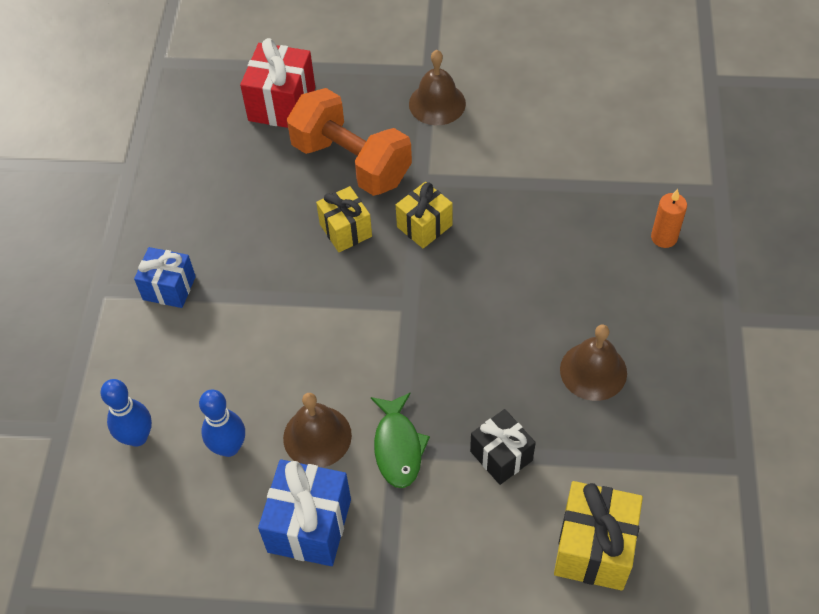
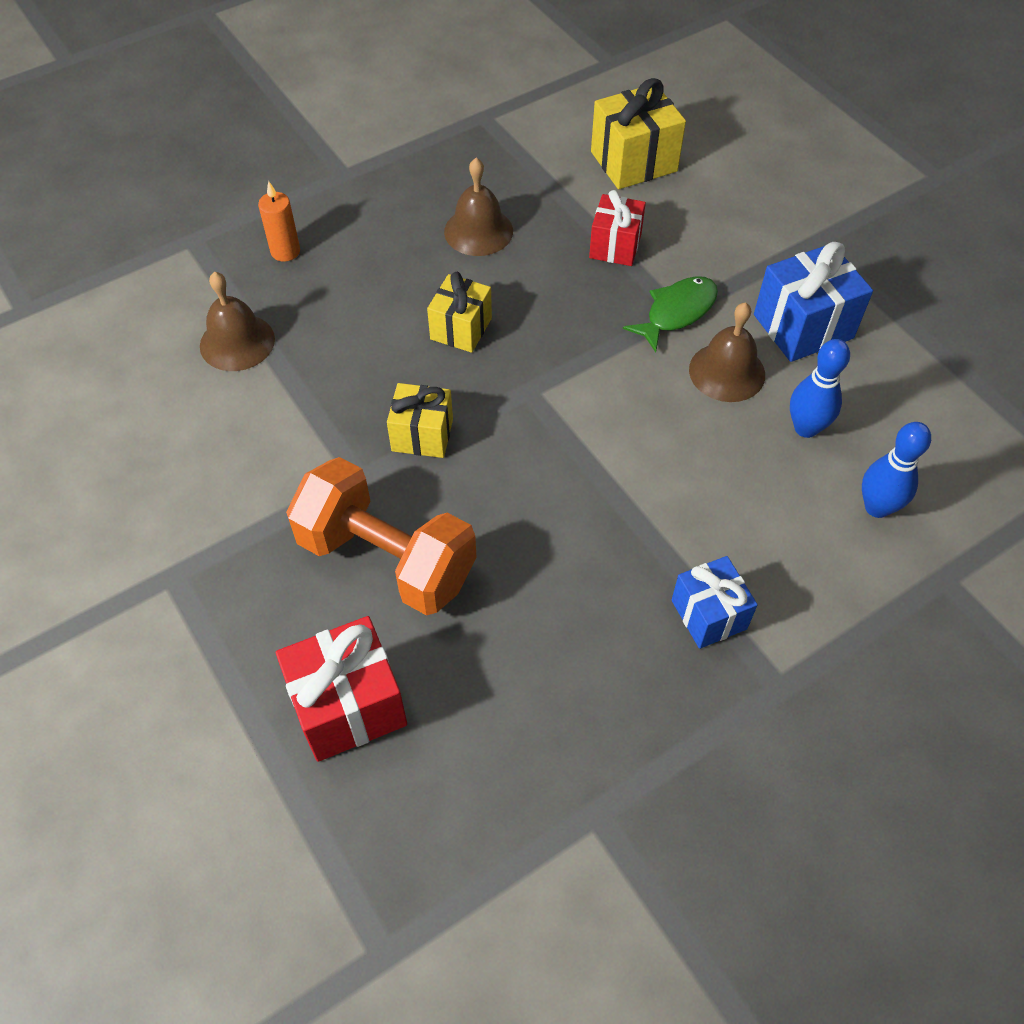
camera: 130 degrees left, 0 degrees up
orange dumbbell [287,88,412,196] -> orange dumbbell turned 60 degrees counterclockwise [286,457,476,615]
yellow gift [316,186,372,252] -> yellow gift moved to [427,272,492,353]
brown bell [409,50,466,125] -> brown bell moved to [200,272,275,371]
black gift [470,409,536,485] -> red gift [589,190,646,266]

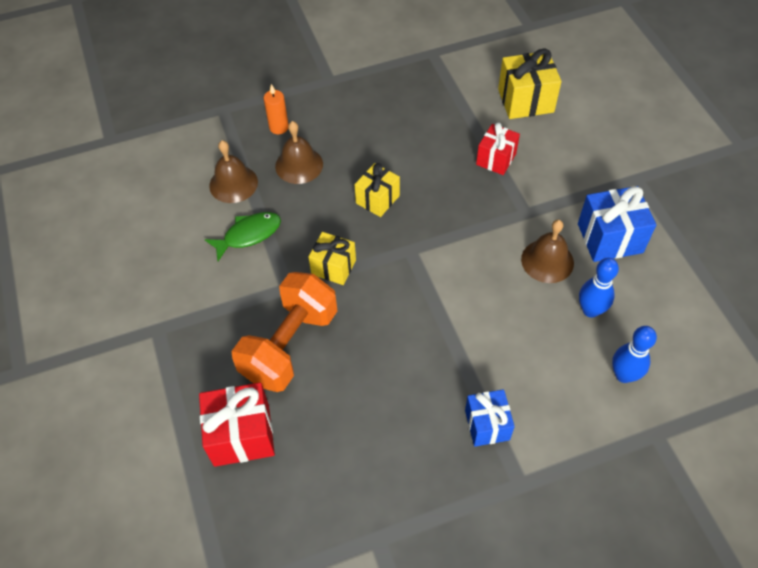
camera: 15 degrees right, 0 degrees up
orange dumbbell [286,457,476,615] -> orange dumbbell turned 75 degrees clockwise [232,272,337,392]
brown bell [444,158,513,256] -> brown bell moved to [275,121,323,184]
green fish [623,276,718,352] -> green fish moved to [205,212,281,261]

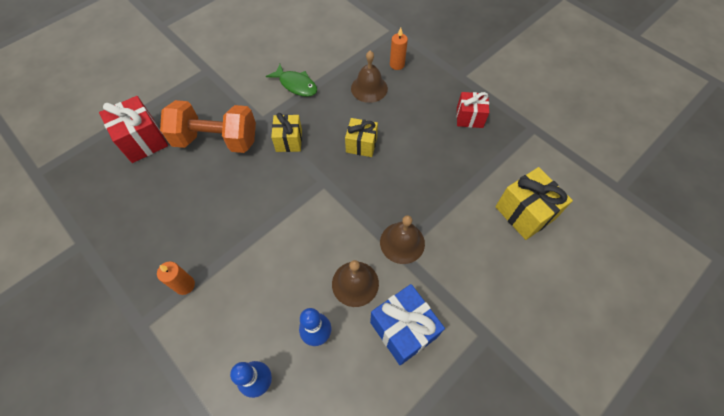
camera: 65 degrees right, 5 degrees up
brown bell [209,140,258,203] -> brown bell moved to [380,215,425,264]
blue gift [465,389,515,447] -> orange candle [157,261,195,295]
red gift [476,123,520,175] -> red gift moved to [457,92,489,128]

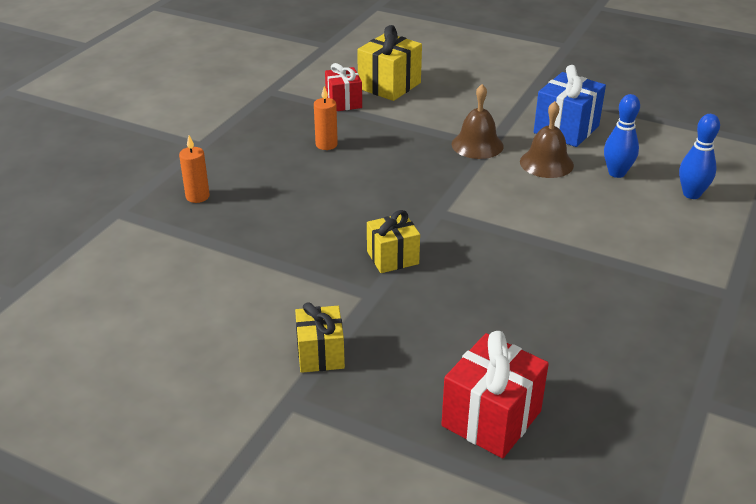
camera: 110 degrees left, 25 degrees down
orange candle [157,261,195,295] -> orange candle moved to [314,86,338,150]
orange dumbbell [160,100,256,153] -> none
green fish [266,64,317,97] -> none
yellow gift [345,118,378,157] -> yellow gift moved to [295,302,345,373]
brown bell [351,51,388,103] -> none
red gift [457,92,489,128] -> red gift moved to [325,63,362,111]

